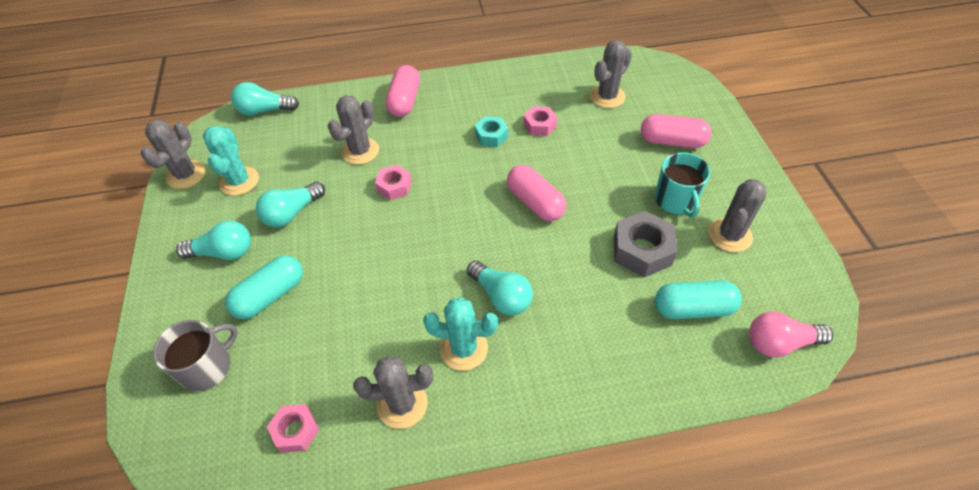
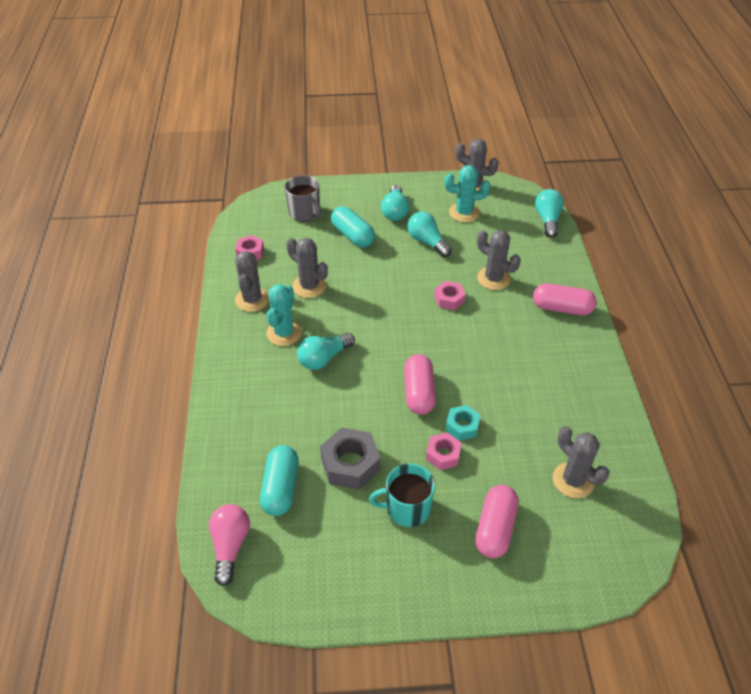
camera: 95 degrees right, 5 degrees down
turquoise nut [475,116,508,147] -> turquoise nut moved to [445,405,481,441]
pink capsule [507,165,566,221] -> pink capsule turned 60 degrees counterclockwise [404,354,436,415]
pink nut [523,106,557,136] -> pink nut moved to [426,432,462,470]
grey cactus [709,179,766,252] -> grey cactus moved to [286,238,328,298]

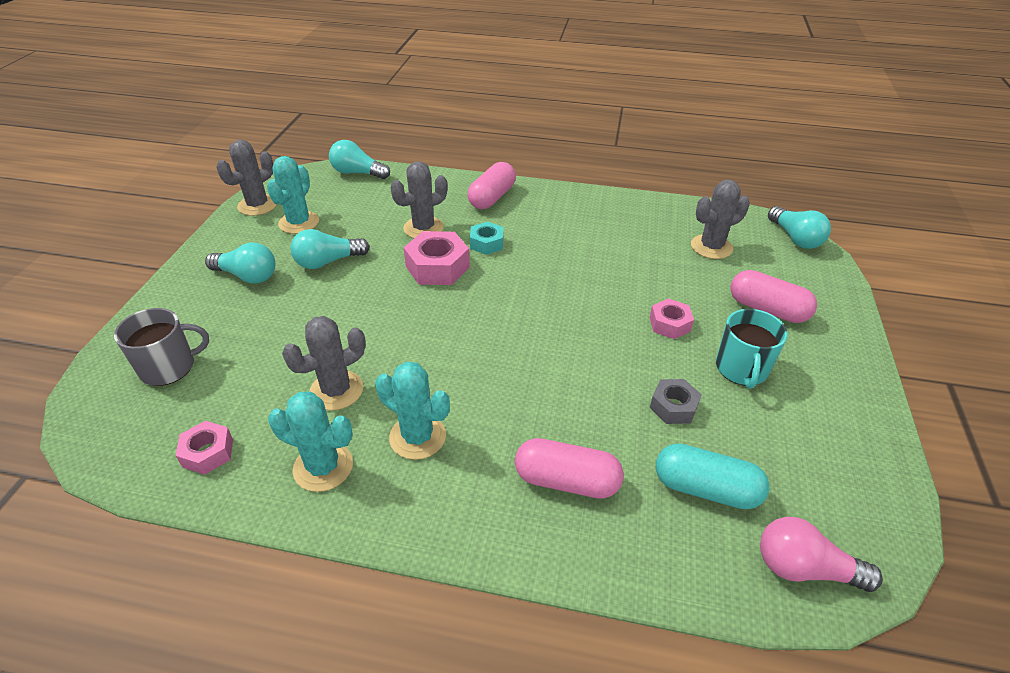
camera: 75 degrees left, 5 degrees down
grey cactus [235,251,269,312] -> turquoise cactus [268,391,353,492]
turquoise light bulb [297,333,355,370] -> turquoise light bulb moved to [768,206,831,249]
grey nut [320,427,381,490] -> grey nut [650,379,702,424], size x0.61
turquoise capsule [331,206,375,247] -> none
pink capsule [404,354,436,415] -> pink capsule moved to [515,438,624,499]
pink nut [434,281,466,310] -> pink nut [403,231,470,285], size x1.64
turquoise nut [445,405,481,441] -> turquoise nut moved to [470,221,503,255]

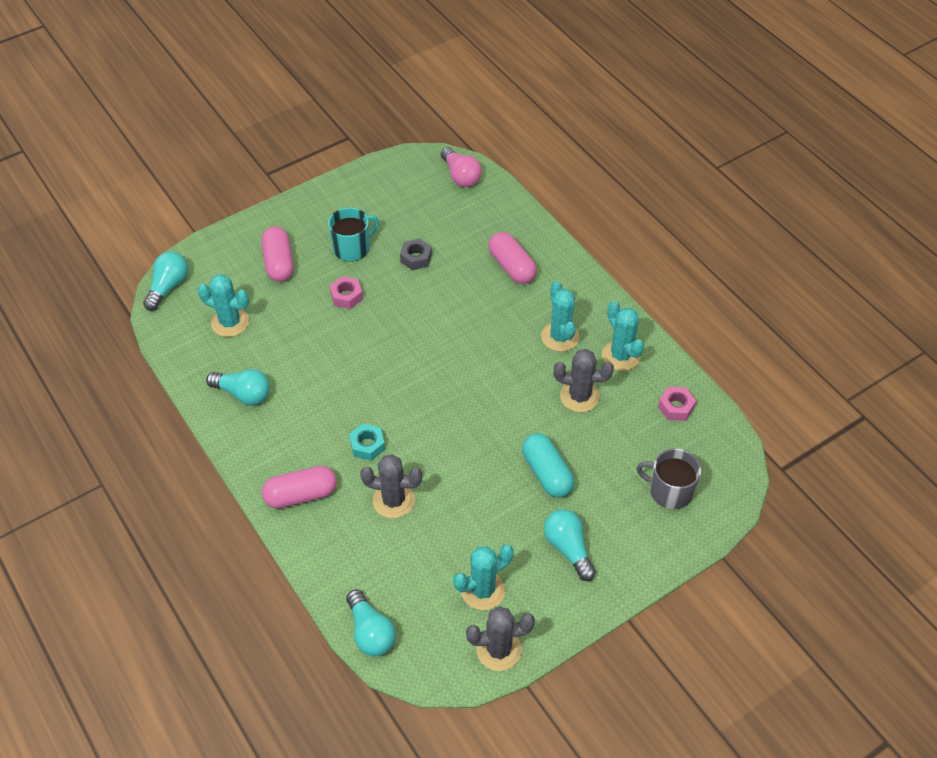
camera: 135 degrees left, 10 degrees up
turquoise light bulb [291,229,370,269] -> turquoise light bulb moved to [206,369,270,405]
pink nut [403,231,470,285] -> none
turquoise capsule [656,443,770,510] -> turquoise capsule moved to [522,433,574,498]
grey cactus [691,180,750,259] -> turquoise cactus [198,274,249,337]

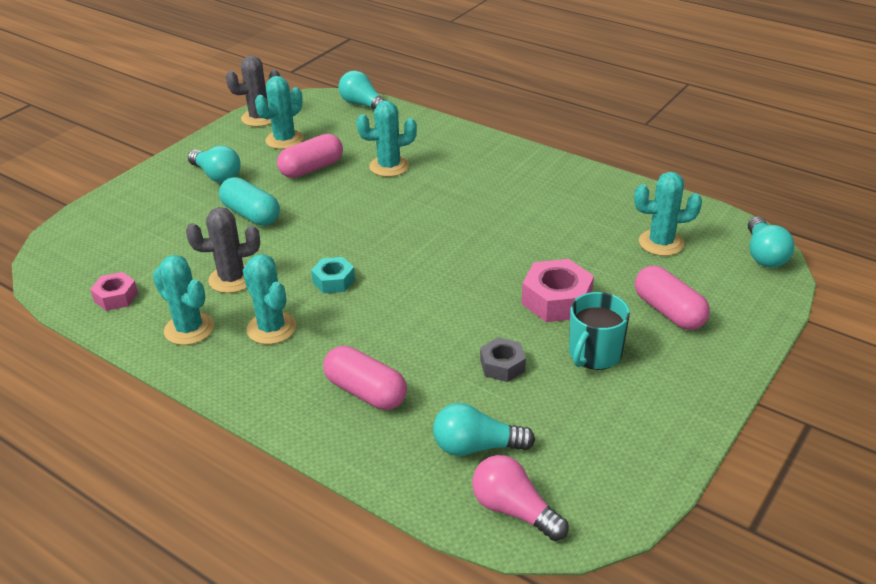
camera: 160 degrees right, 15 degrees down
turquoise light bulb [206,369,270,405] -> turquoise light bulb moved to [433,403,535,456]
pink capsule [262,466,337,509] -> pink capsule moved to [277,134,343,178]
pink nut [330,276,363,309] -> pink nut [522,259,594,322], size x1.64
turquoise nut [349,423,385,461] -> turquoise nut moved to [311,257,355,293]
grey cactus [360,454,422,518] -> turquoise cactus [356,101,417,177]
grey mug [636,448,701,509] -> none

